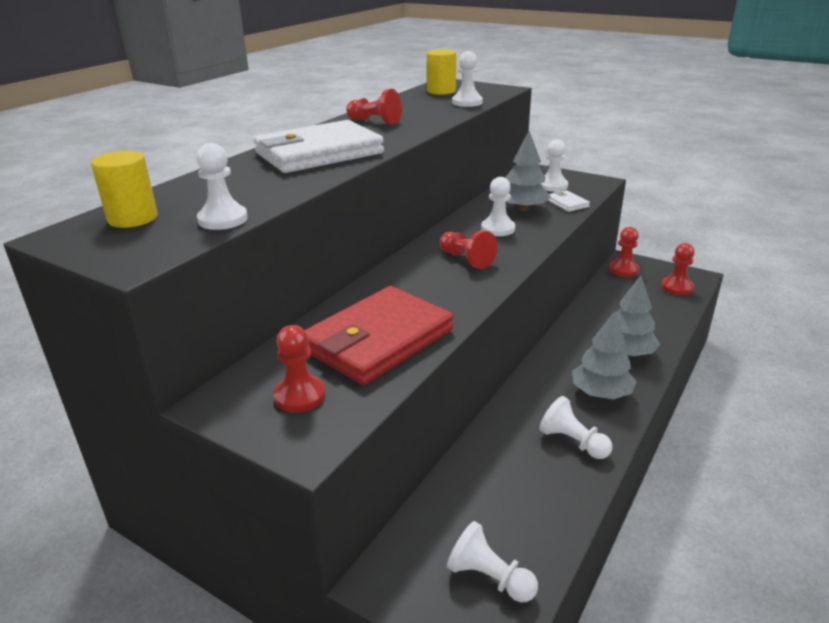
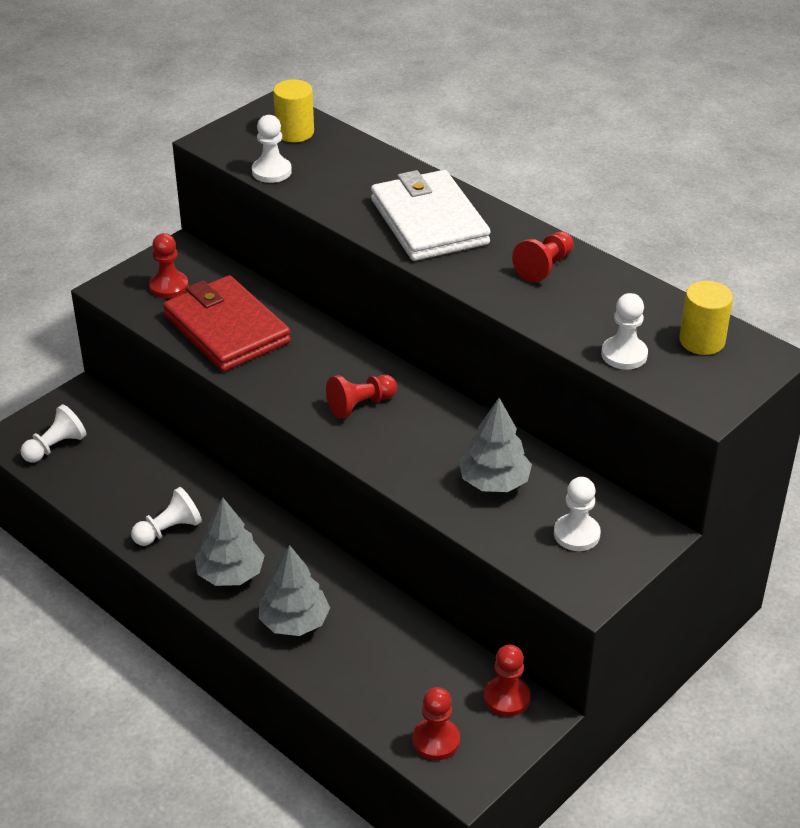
camera: 100 degrees right, 10 degrees up
white pawn [481,177,515,236] -> none
white wallet [547,190,590,212] -> none

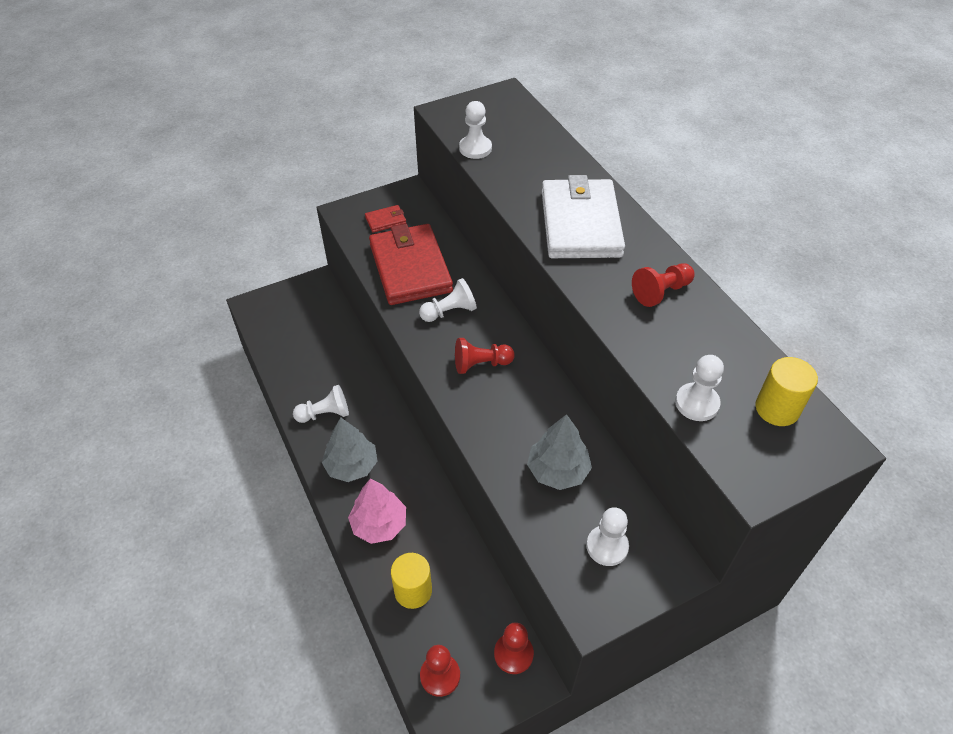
camera: 20 degrees right, 10 degrees up
white pawn [21,404,86,462] -> white pawn moved to [419,278,477,322]
red pawn [149,233,189,298] -> red wallet [365,205,406,233]
grey tree [259,545,330,636] -> pink tree [348,478,406,544]
yellow cylinder [273,80,314,142] -> yellow cylinder moved to [391,553,432,609]

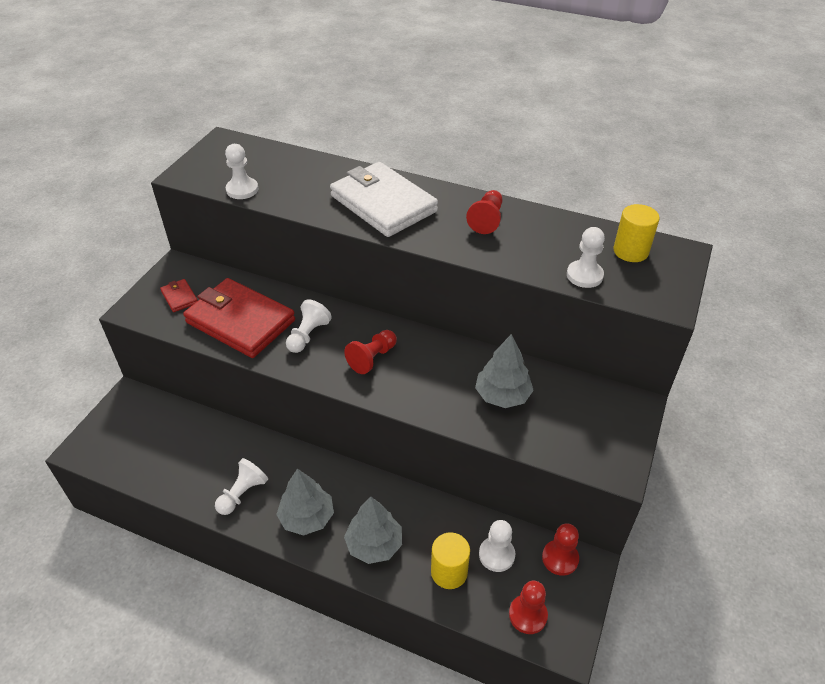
camera: 40 degrees left, 5 degrees down
pink tree [348,478,406,544] -> grey tree [344,497,402,564]
red wallet [365,205,406,233] -> red wallet turned 60 degrees counterclockwise [160,279,197,312]
white pawn [586,507,629,566] -> white pawn moved to [479,520,515,572]

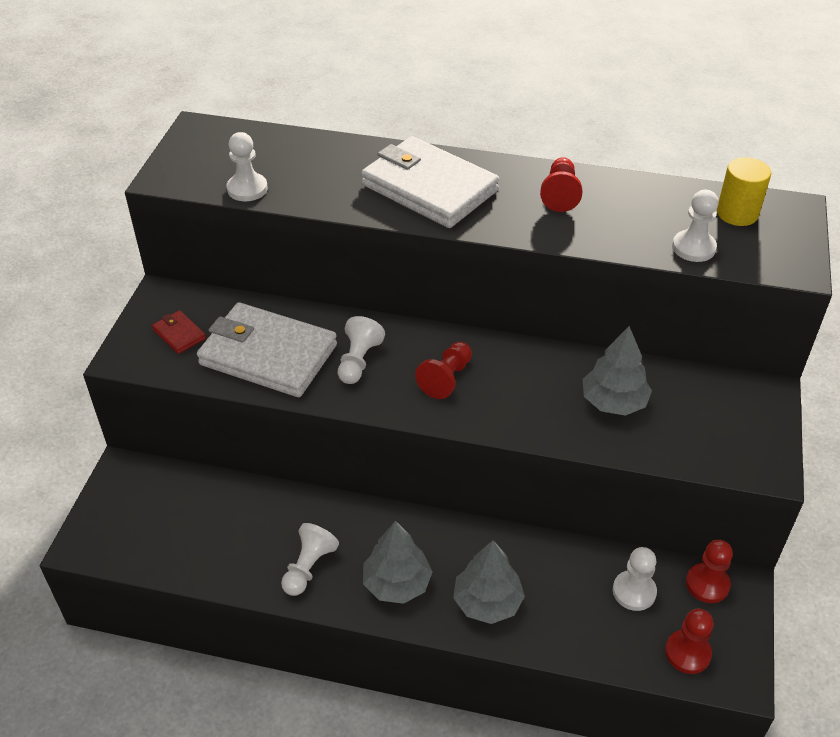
camera: 10 degrees left, 0 degrees up
red wallet [183,278,295,358] -> white wallet [197,302,337,397]
yellow cylinder [431,532,470,589] -> none

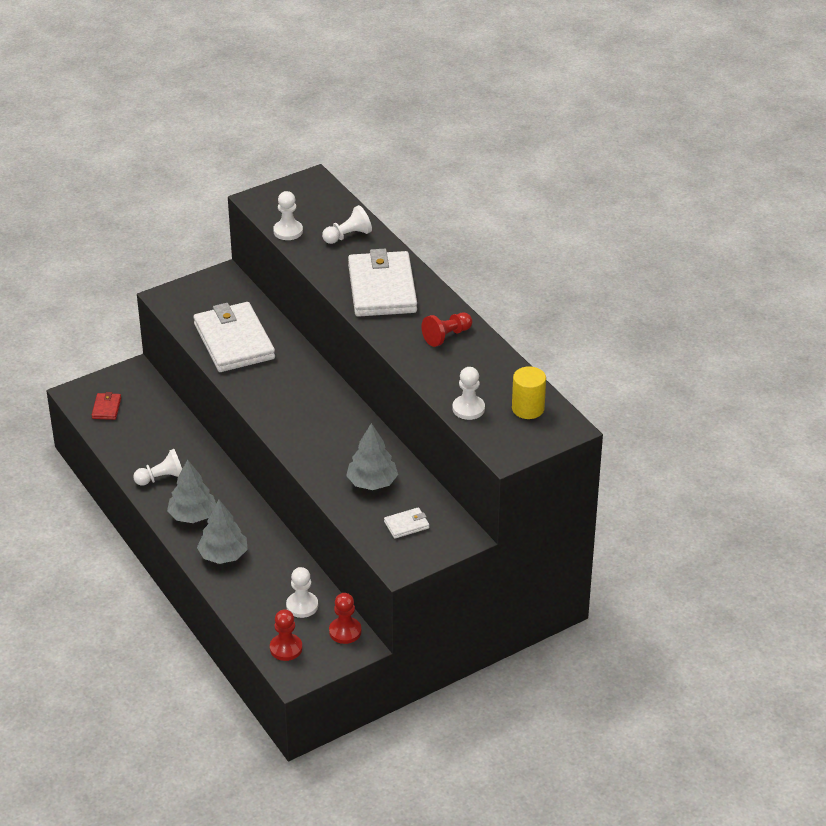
camera: 45 degrees right, 5 degrees down
red wallet [152,310,206,354] -> red wallet moved to [92,392,121,420]
white pawn [338,316,385,384] -> white pawn moved to [322,205,372,244]
red pawn [415,342,472,399] -> none
none -> white wallet [384,507,429,539]

